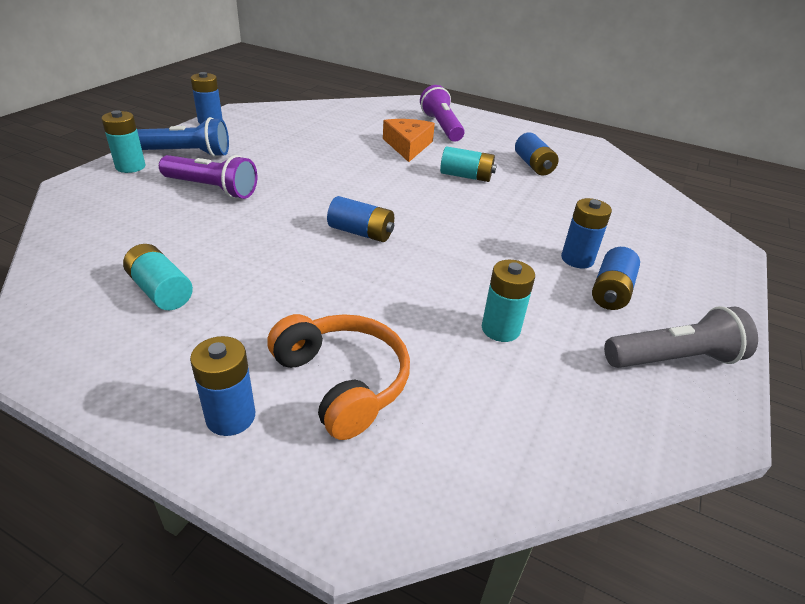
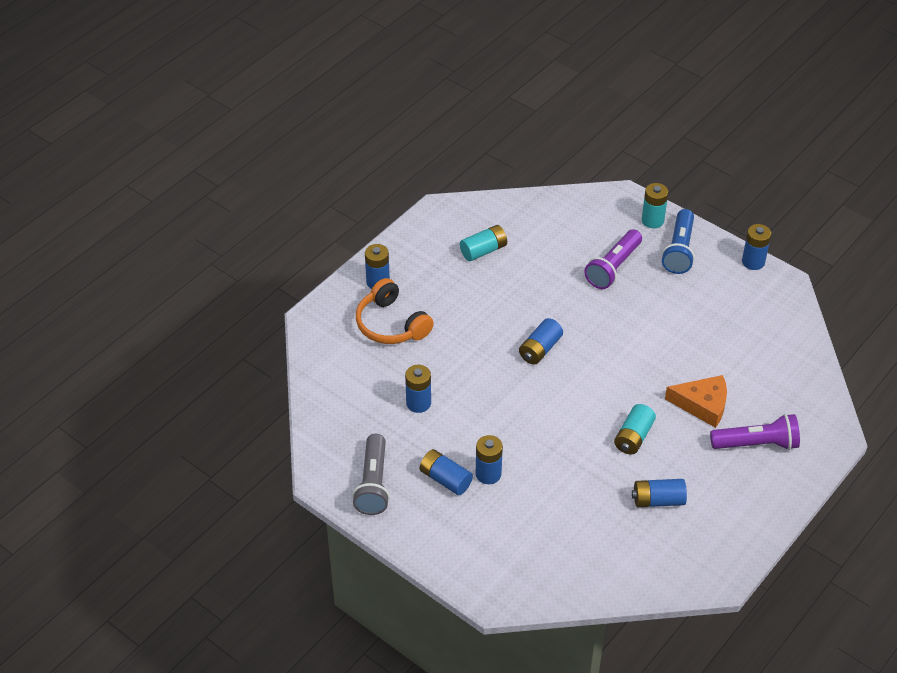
camera: 105 degrees right, 10 degrees up
orange headphones [267,314,410,440] -> orange headphones turned 75 degrees clockwise [356,278,434,344]
turquoise battery [482,260,535,342] -> blue battery [405,365,431,413]

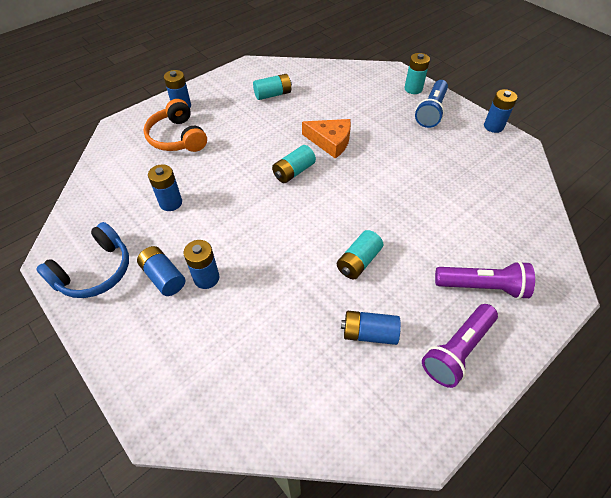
camera: 10 degrees right, 5 degrees up
grey flashlight [352,434,390,515] -> blue headphones [36,222,129,298]
blue battery [519,318,563,365] -> turquoise battery [272,145,316,183]
purple flashlight [584,229,642,289] -> purple flashlight moved to [422,304,498,388]
orange cheese [665,375,727,428] -> orange cheese moved to [302,119,351,159]

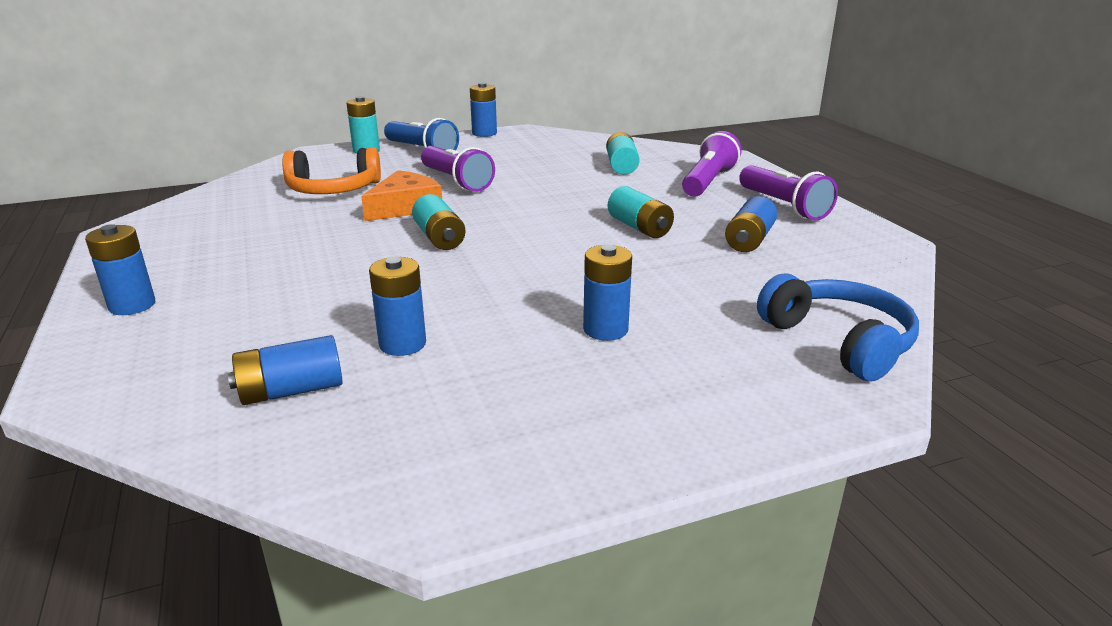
camera: 70 degrees left, 25 degrees down
blue headphones [36,222,129,298] -> blue headphones moved to [757,274,919,381]
blue battery [137,246,185,296] -> blue battery moved to [228,335,343,405]
orange headphones [143,99,207,152] -> orange headphones moved to [282,147,381,194]
turquoise battery [253,74,292,100] -> turquoise battery moved to [606,132,640,175]
none -> purple flashlight [421,146,495,192]

